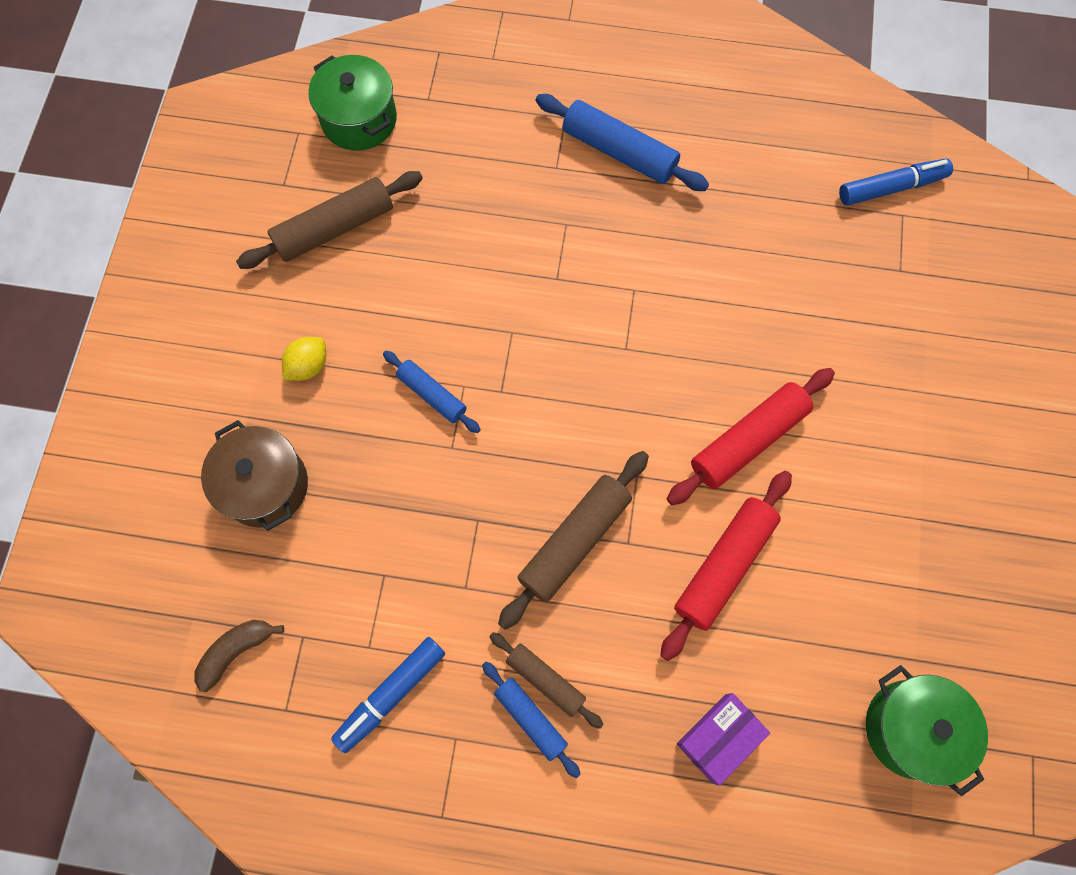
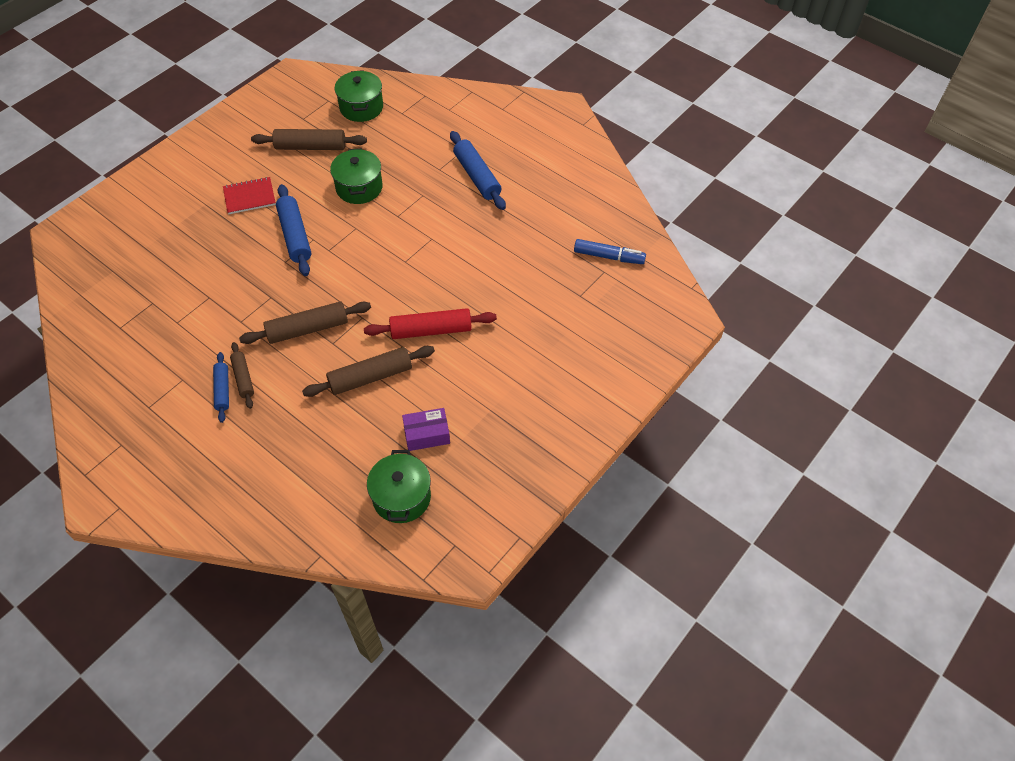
camera: 30 degrees right, 15 degrees down
brown banana [194,620,284,692] -> none
brown pot [201,420,308,531] -> none
yellow lemon [282,337,326,381] -> red notebook [223,177,276,214]
blue marker [331,637,445,753] -> none
blue rolling pin [383,351,481,433] -> blue rolling pin [276,184,311,276], size x1.67
red rolling pin [660,471,792,661] -> brown rolling pin [302,346,435,397]
purple box [677,693,770,786] -> purple box moved to [402,408,450,451]
none -> green pot [330,148,383,204]

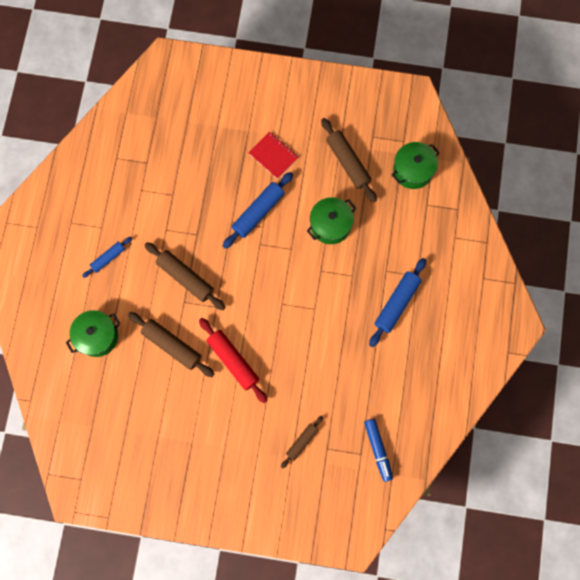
camera: 60 degrees right, 20 degrees up
brown rolling pin [230,342,254,409] -> brown rolling pin moved to [281,416,323,468]
green pot [367,450,431,523] -> green pot moved to [66,310,120,357]
purple box [402,408,450,451] -> none

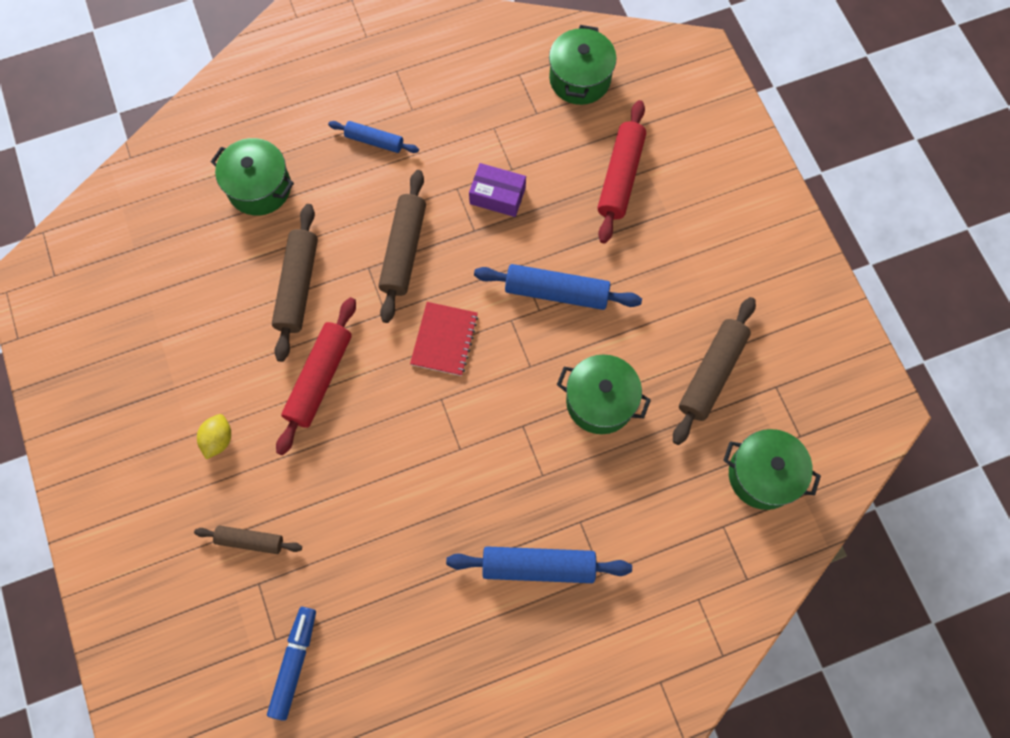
camera: 60 degrees right, 5 degrees down
red notebook [249,132,298,179] -> red notebook moved to [410,302,478,376]
blue marker [364,419,393,482] -> blue marker turned 150 degrees clockwise [267,607,316,721]
none -> yellow lemon [197,414,231,459]
none -> purple box [469,163,526,217]
none -> green pot [549,25,617,105]
none -> red rolling pin [597,100,646,244]

